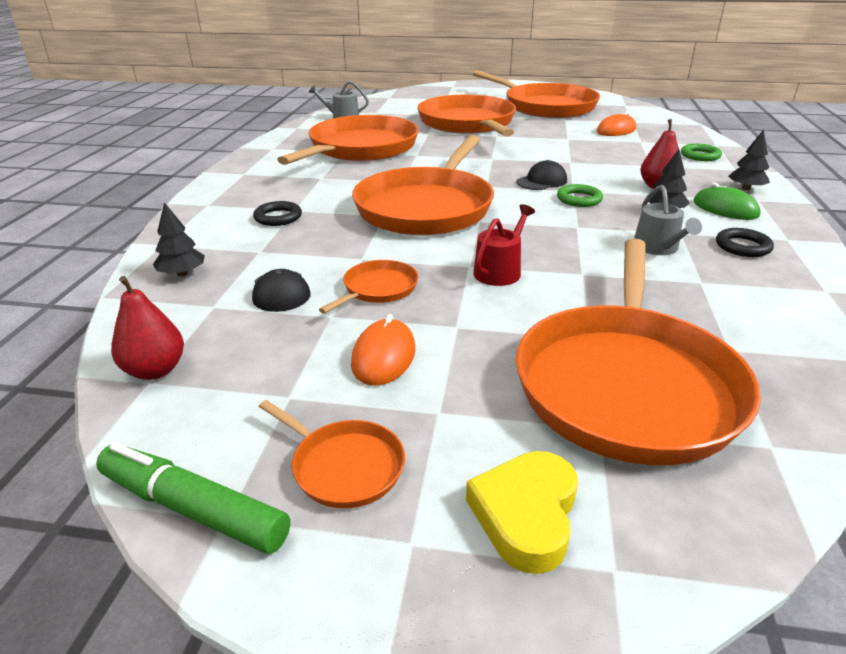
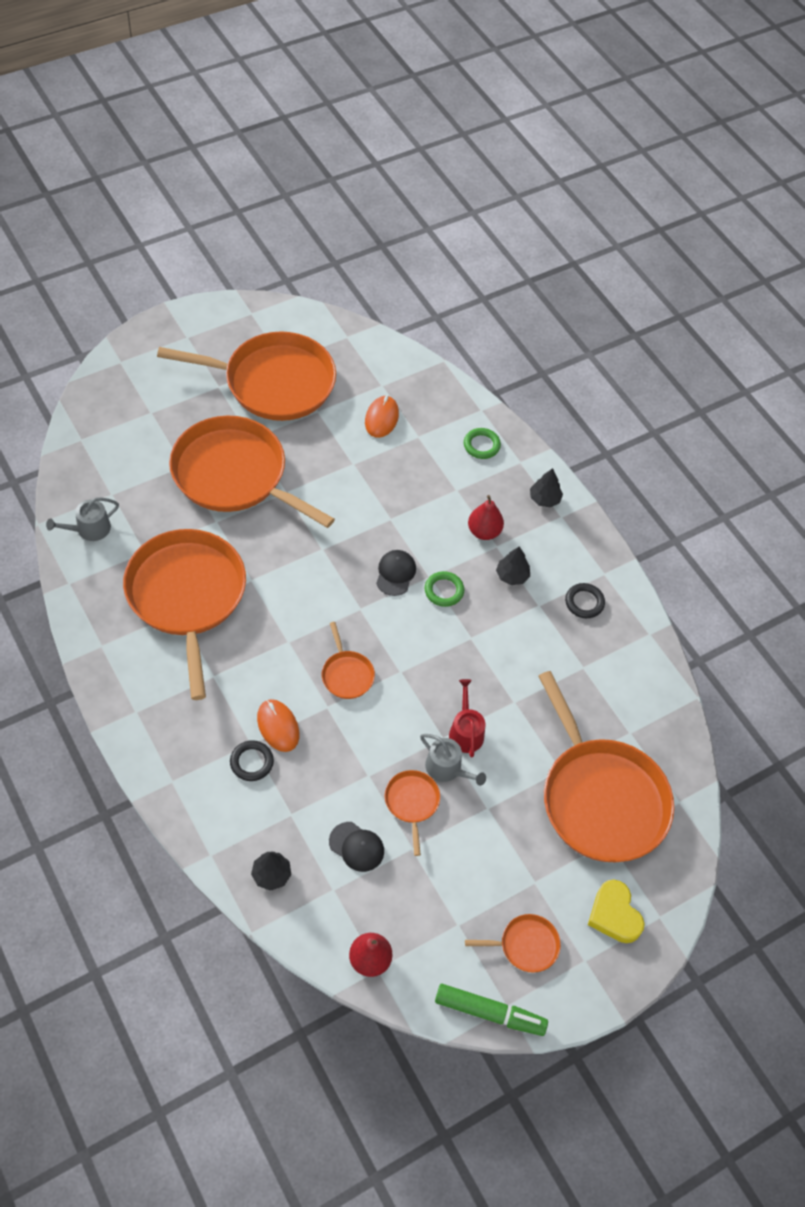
camera: 45 degrees left, 25 degrees up
green marker [96,443,290,554] -> green marker turned 150 degrees counterclockwise [435,984,548,1036]
orange mouse [351,314,415,386] -> orange mouse moved to [257,699,300,752]
orange pan [352,135,494,235] -> orange pan [322,622,375,699], size x0.43
grey watering can [634,185,702,255] -> grey watering can moved to [420,734,486,786]
green mouse [693,183,761,220] -> none

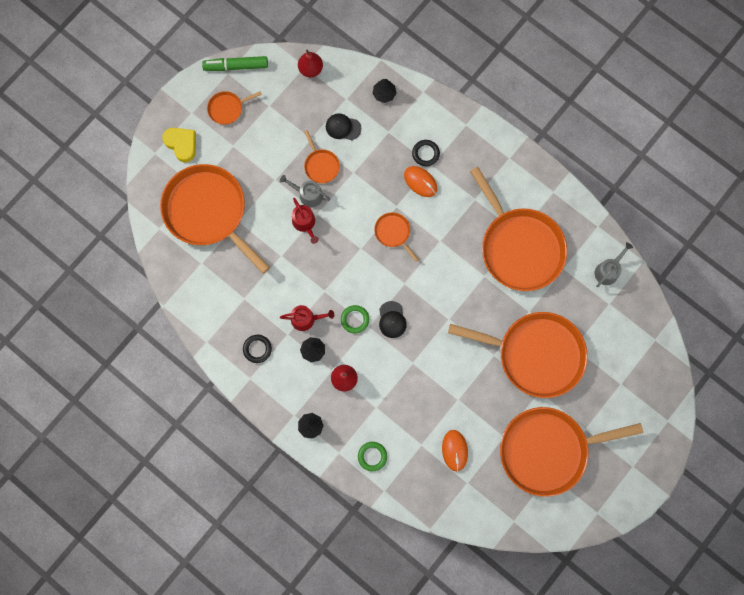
camera: 165 degrees right, 20 degrees up
none -> red watering can [280,305,334,331]

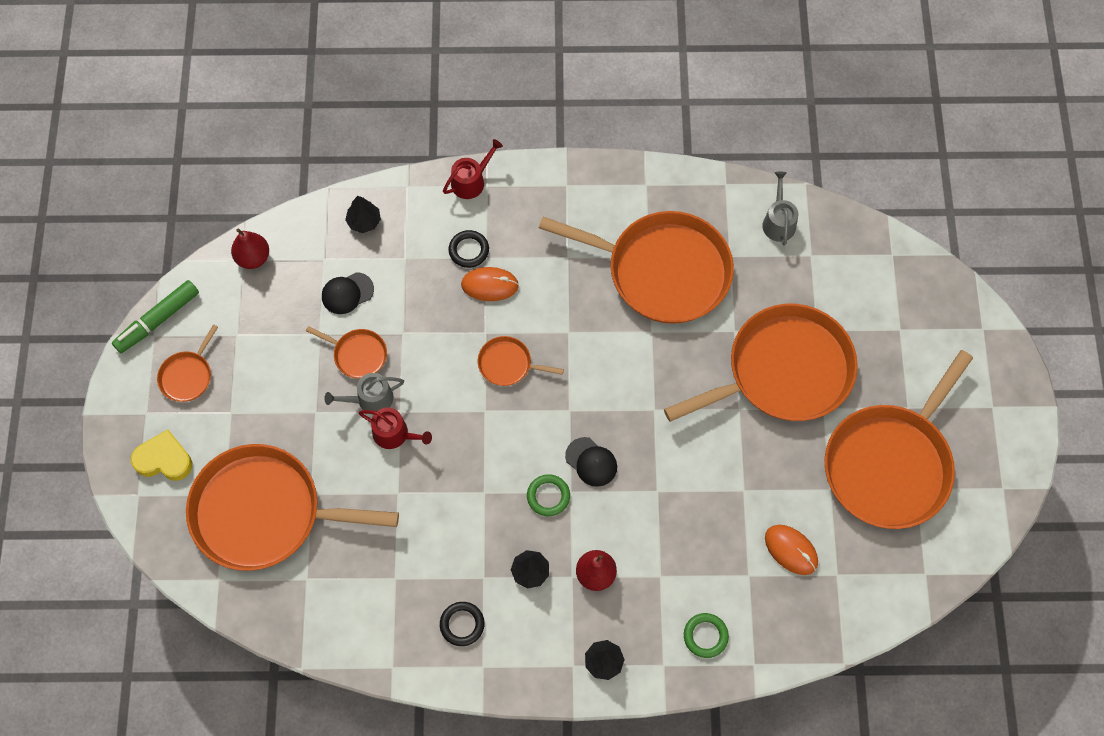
camera: 40 degrees left, 10 degrees down
red watering can [280,305,334,331] -> red watering can moved to [443,139,503,199]

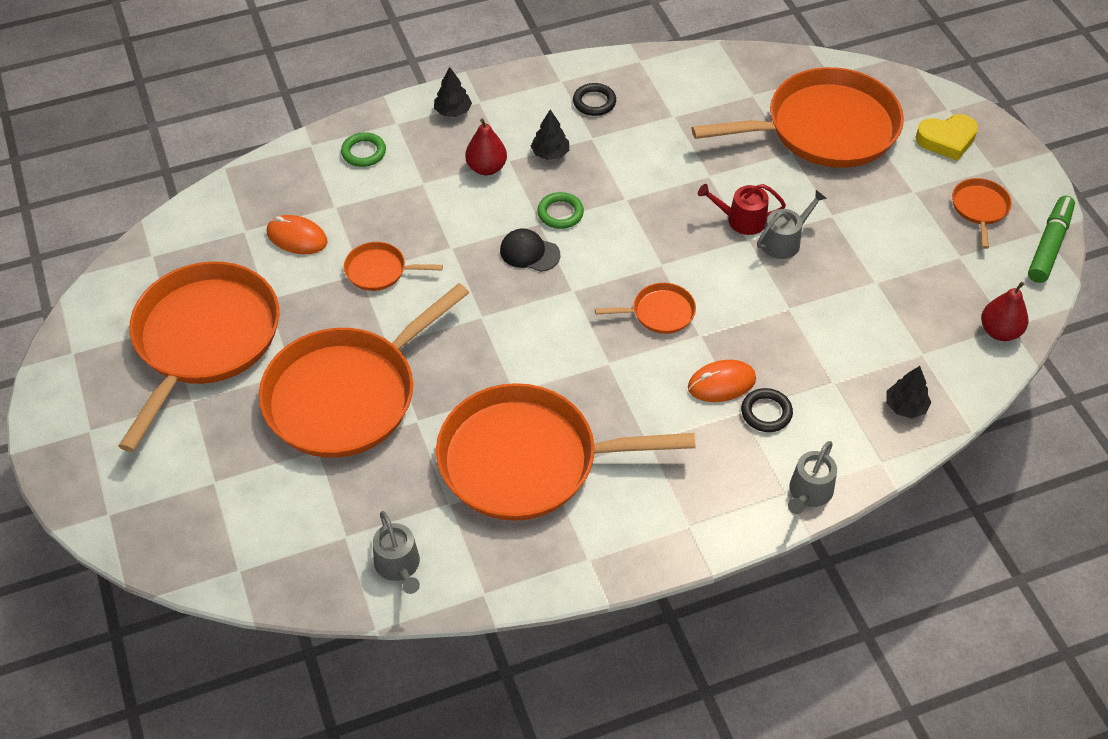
camera: 160 degrees right, 15 degrees down
orange pan [306,326,387,379] -> orange pan moved to [344,242,443,291]
black cap [322,272,374,314] -> none
red watering can [443,139,503,199] -> grey watering can [788,441,837,514]

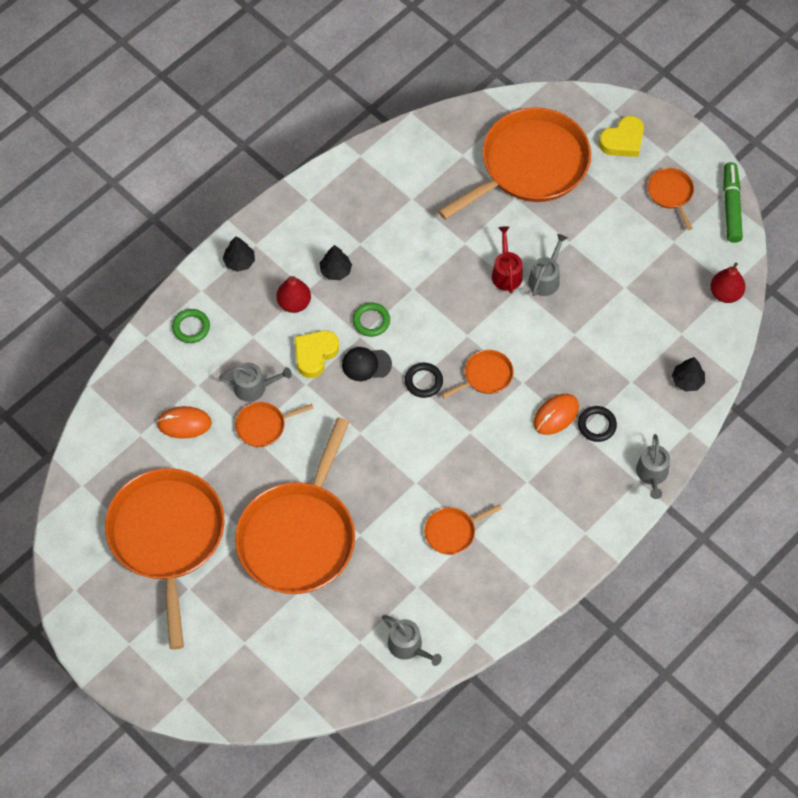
camera: 25 degrees left, 10 degrees up
orange pan [436,383,695,521] -> orange pan [424,504,502,555], size x0.43
black ring [573,83,616,116] -> black ring moved to [405,363,443,398]
red watering can [698,184,786,235] -> red watering can turned 105 degrees clockwise [492,226,523,293]
none -> grey watering can [219,362,292,402]
none -> yellow heart [294,330,339,378]

